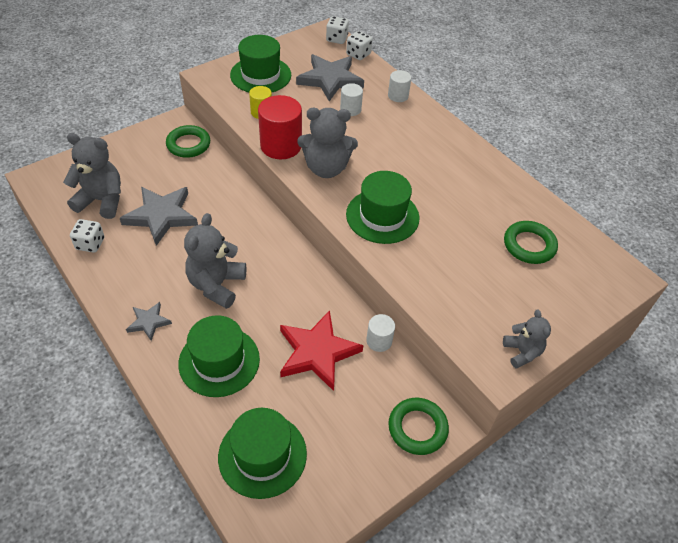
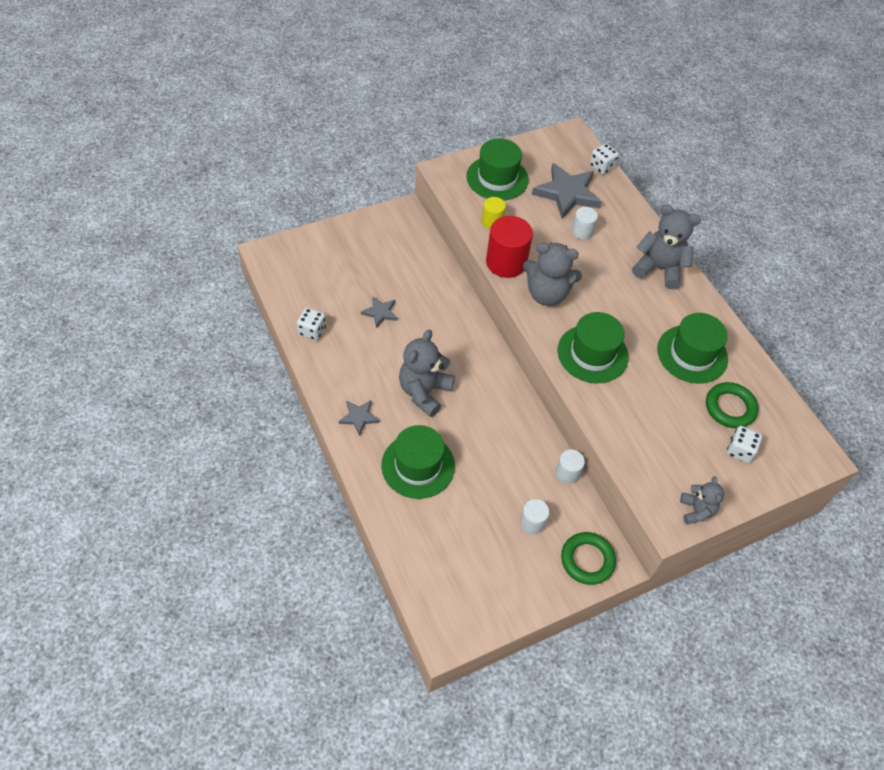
camera: 10 degrees right, 5 degrees up
grey teddy bear [63,133,121,219] -> grey teddy bear moved to [632,205,701,290]
grey star [120,187,198,246] -> grey star [361,297,398,328], size x0.52
green ring [166,125,210,158] -> none
green hat [218,408,307,499] -> green hat moved to [657,313,728,384]
red star [280,310,364,391] -> none
white dice [326,16,349,44] -> white dice moved to [727,426,762,463]
white cylinder [388,70,411,102] -> white cylinder moved to [520,499,549,534]

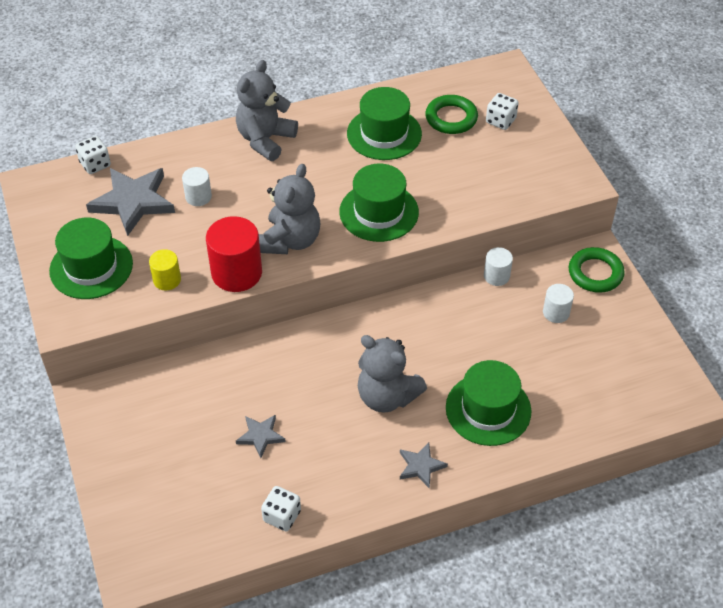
camera: 80 degrees left, 5 degrees down
grey teddy bear [680,476,724,525] -> none

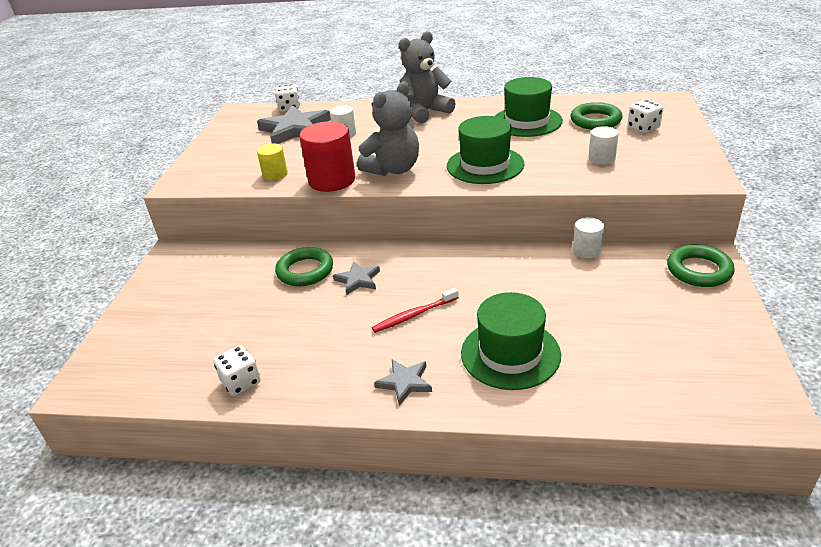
camera: 30 degrees right, 15 degrees down
green hat [49,218,133,299] -> none
grey star [236,414,286,458] -> grey star moved to [333,262,380,295]
grey teddy bear [358,335,427,413] -> red toothbrush [372,288,459,333]
white cylinder [543,284,574,323] -> white cylinder moved to [588,126,619,165]
none -> green ring [275,247,333,286]

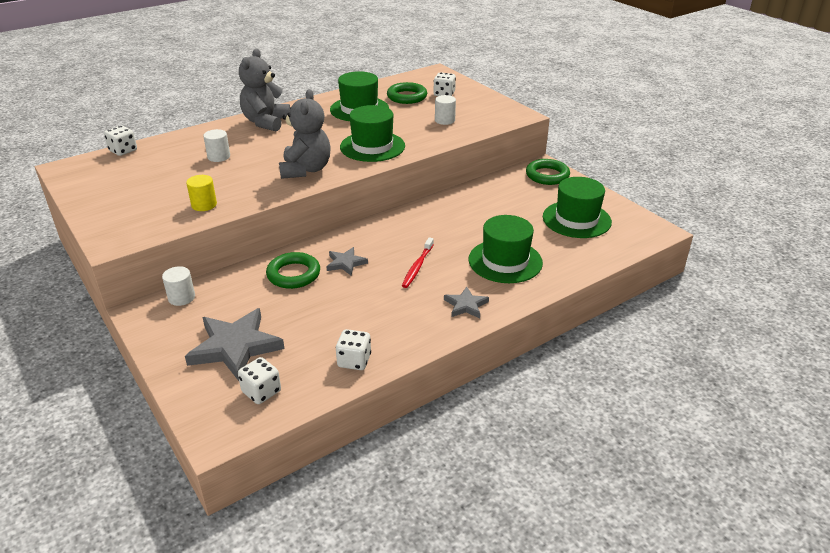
camera: 45 degrees left, 0 degrees up
grey star [257,105,331,144] -> grey star moved to [185,308,285,381]
red cylinder [299,121,355,192] -> none
white cylinder [573,217,604,258] -> white cylinder moved to [162,266,195,306]
none -> white dice [238,357,281,404]
none -> green hat [543,177,612,238]

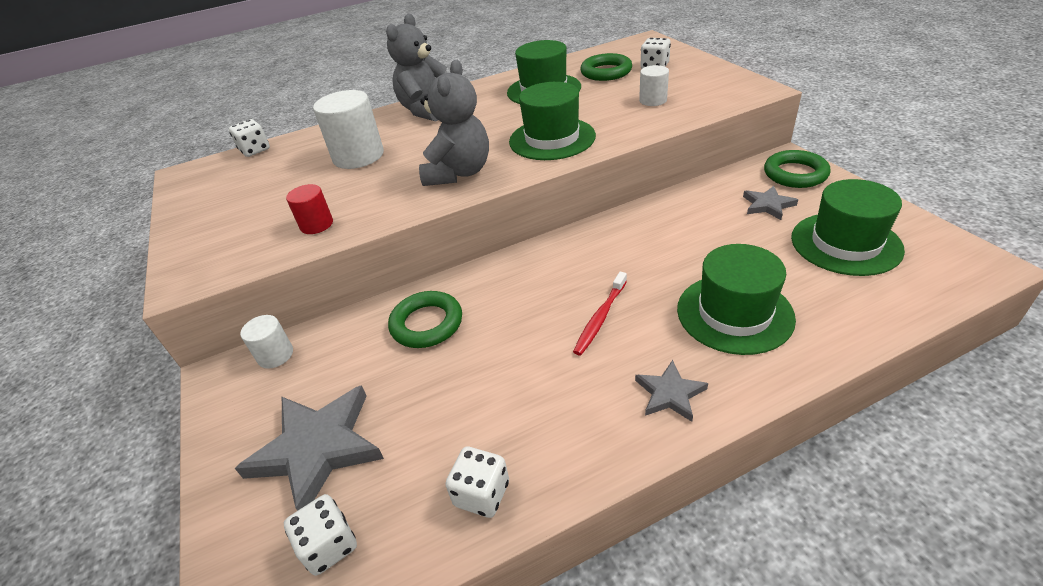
camera: 15 degrees right, 5 degrees up
yellow cylinder [186,175,217,211] -> red cylinder [286,184,333,234]
white cylinder [203,129,230,162] -> white cylinder [313,90,384,169], size x1.83
grey star [327,247,368,275] -> grey star moved to [743,186,798,220]

